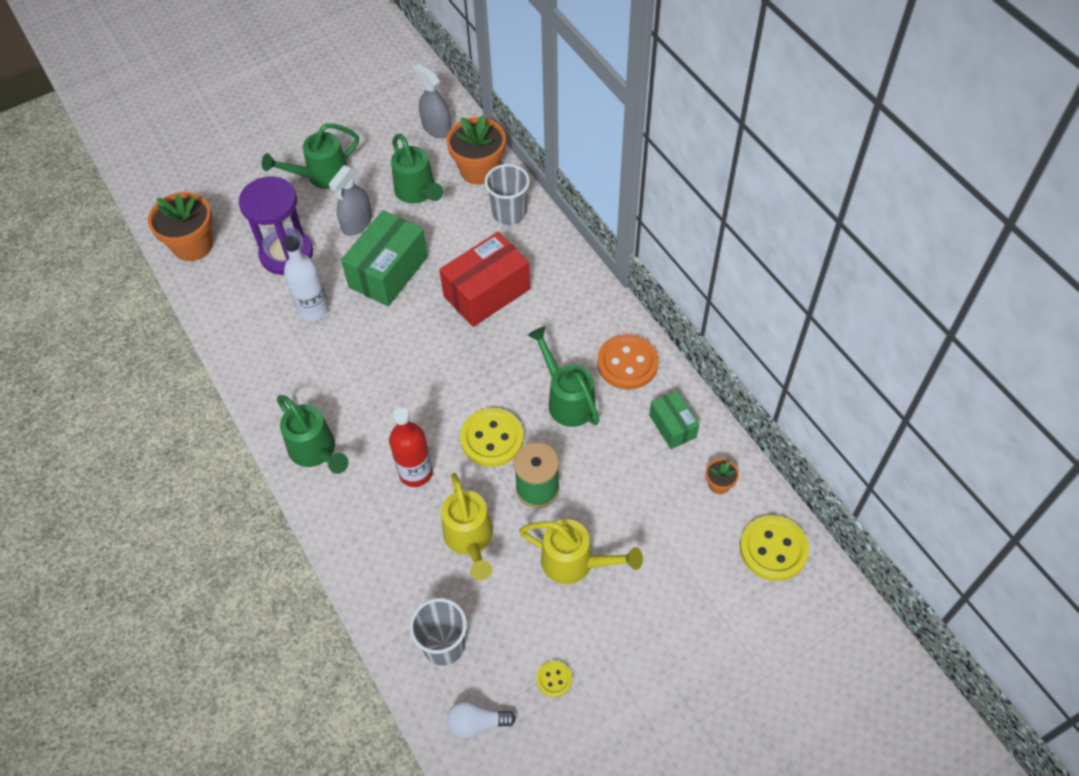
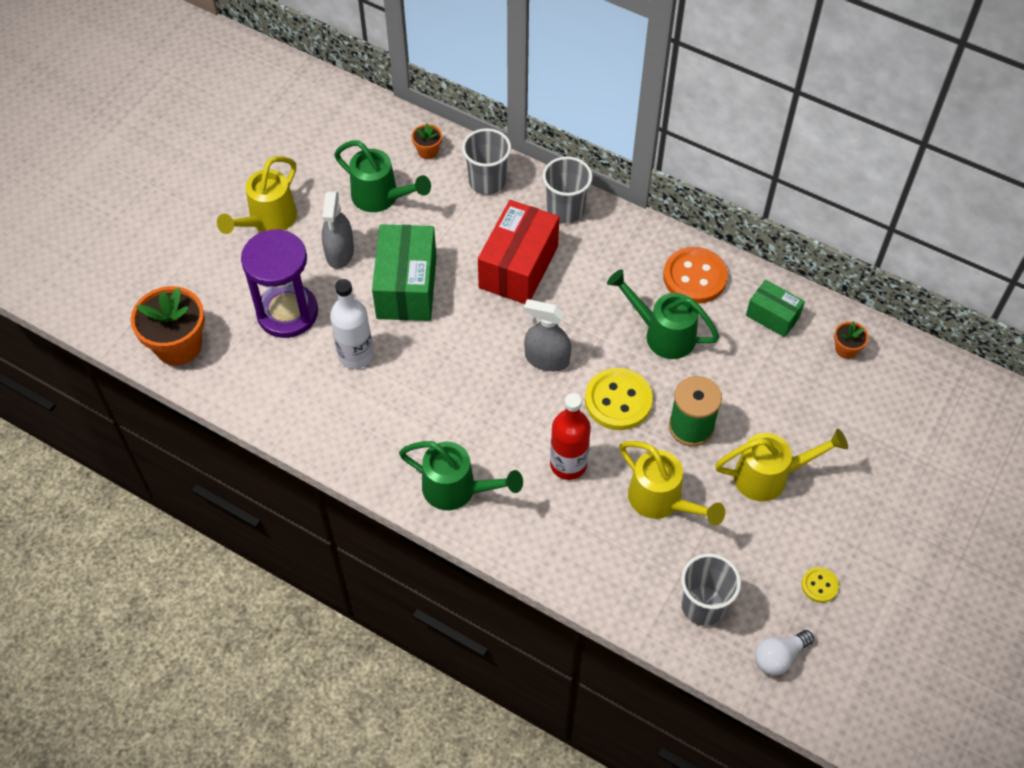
camera: 30 degrees left, 0 degrees up
green watering can [262,123,359,189] -> yellow watering can [217,156,297,234]
grey spray bottle [413,63,451,138] -> grey spray bottle moved to [524,299,571,371]
orange flower pot [446,115,506,185] -> orange flower pot [412,124,442,159], size x0.47
yellow button [740,515,809,581] -> none
none -> grey cup [542,156,593,223]

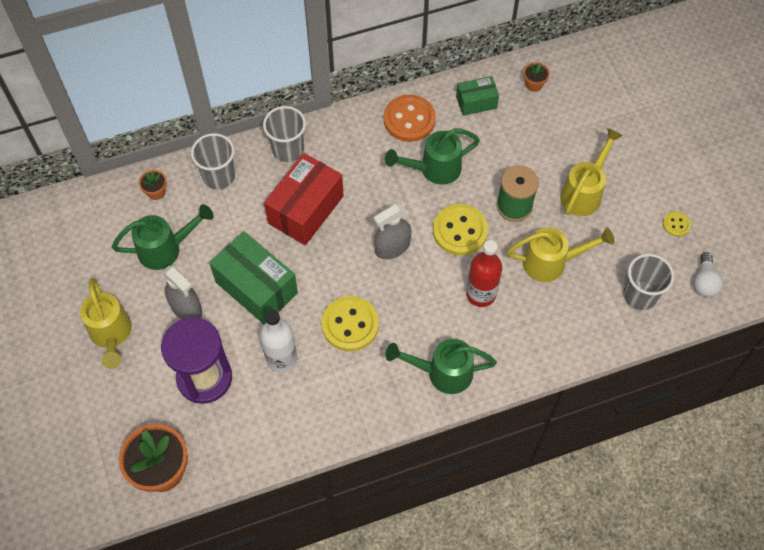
camera: 50 degrees left, 5 degrees up
green watering can [399,441,523,510] -> green watering can turned 150 degrees counterclockwise [385,339,497,394]
red box [478,200,559,304] -> red box turned 60 degrees clockwise [264,153,344,245]
none -> yellow button [322,296,379,351]

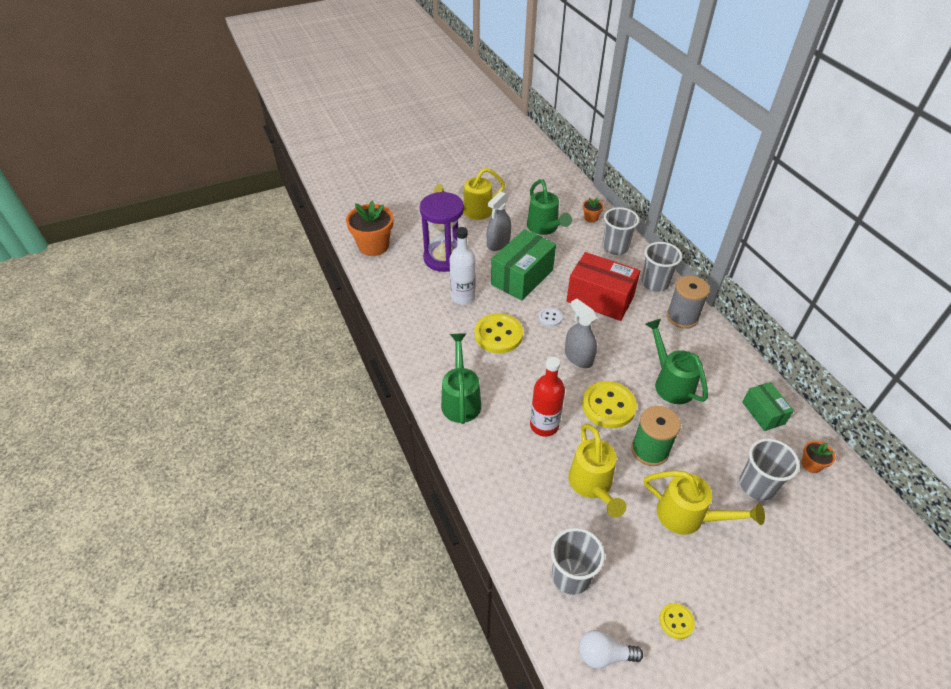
camera: 85 degrees right, 15 degrees down
orange button [384,95,436,142] -> none
none -> white button [539,307,563,327]
none -> grey spool [667,275,710,329]
none -> grey cup [739,438,800,500]

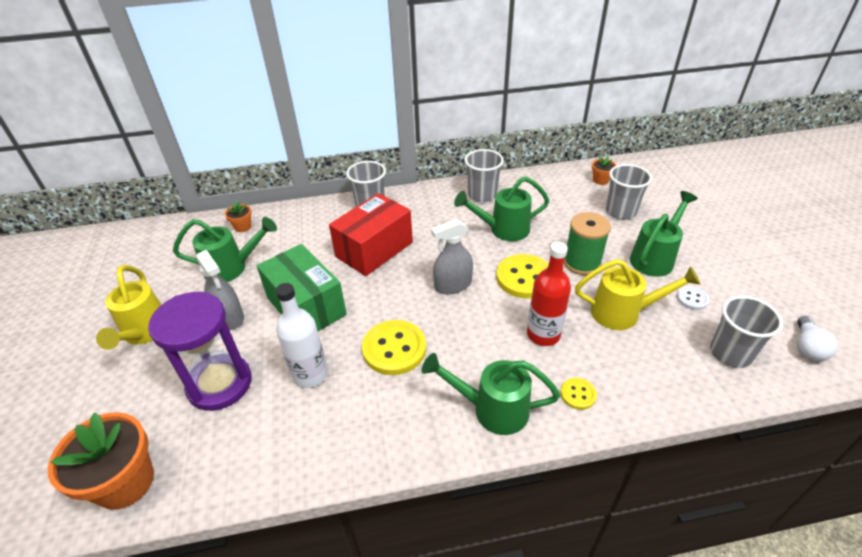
camera: 75 degrees left, 5 degrees down
white button [539,307,563,327] -> white button moved to [677,286,710,310]
grey cup [603,207,639,255] -> grey cup moved to [464,149,504,202]
yellow watering can [644,471,765,535] -> green watering can [630,191,698,277]
yellow button [659,603,695,639] -> yellow button moved to [560,378,597,410]
grey spool [667,275,710,329] -> none
green box [742,382,794,431] -> none

